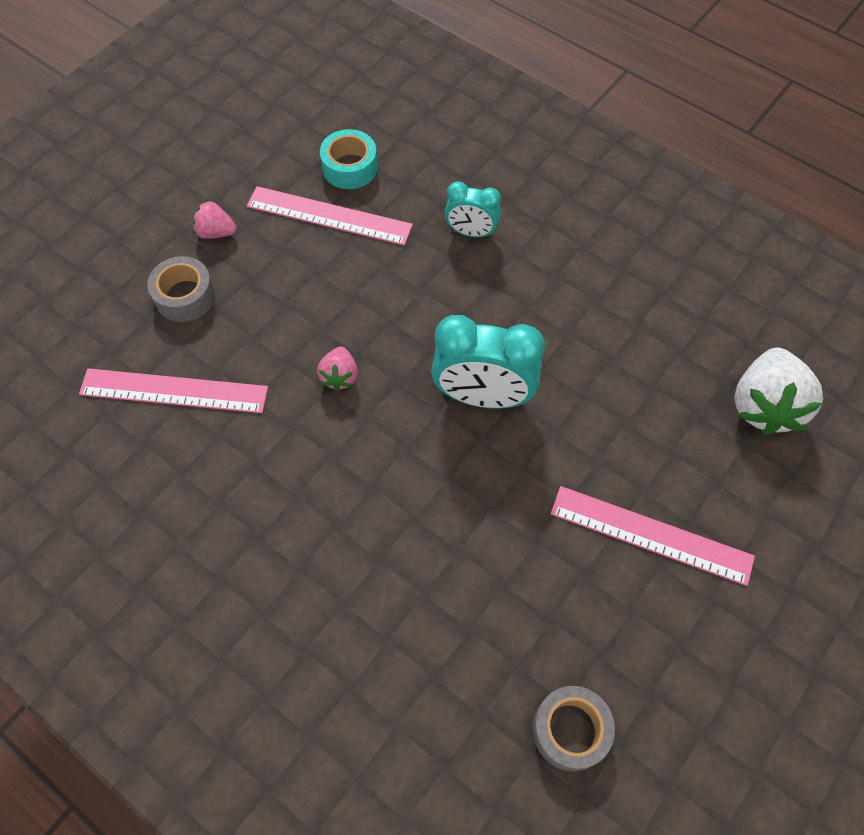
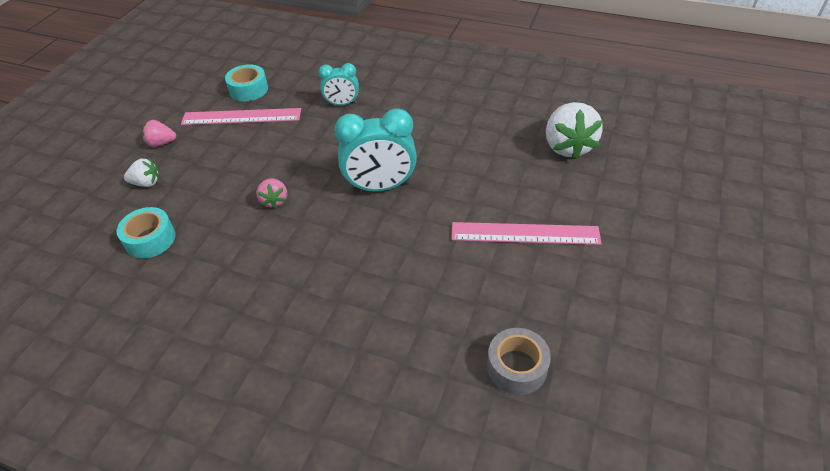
camera: 15 degrees left, 15 degrees down
pink ruler [79,368,268,413] -> turquoise tape [116,207,176,258]
grey tape [147,256,215,322] -> white strawberry [124,159,159,187]

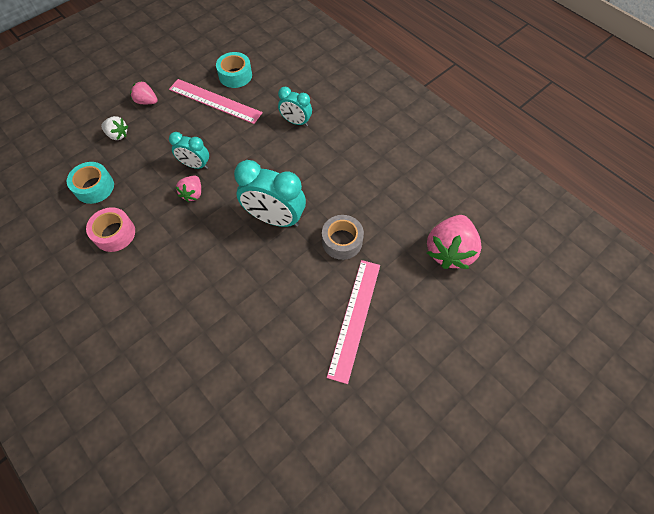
camera: 25 degrees right, 15 degrees up
pink ruler [452,222,602,245] -> pink ruler turned 75 degrees clockwise [327,260,380,384]
grey tape [487,328,551,395] -> grey tape moved to [322,215,364,260]
white strawberry [546,102,603,160] -> pink strawberry [427,215,482,269]
none -> pink tape [86,207,135,252]
none -> turquoise clock [169,132,209,169]

